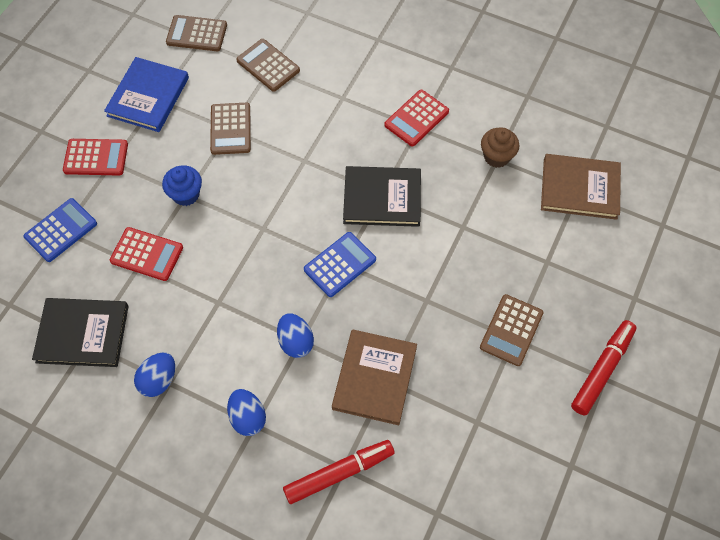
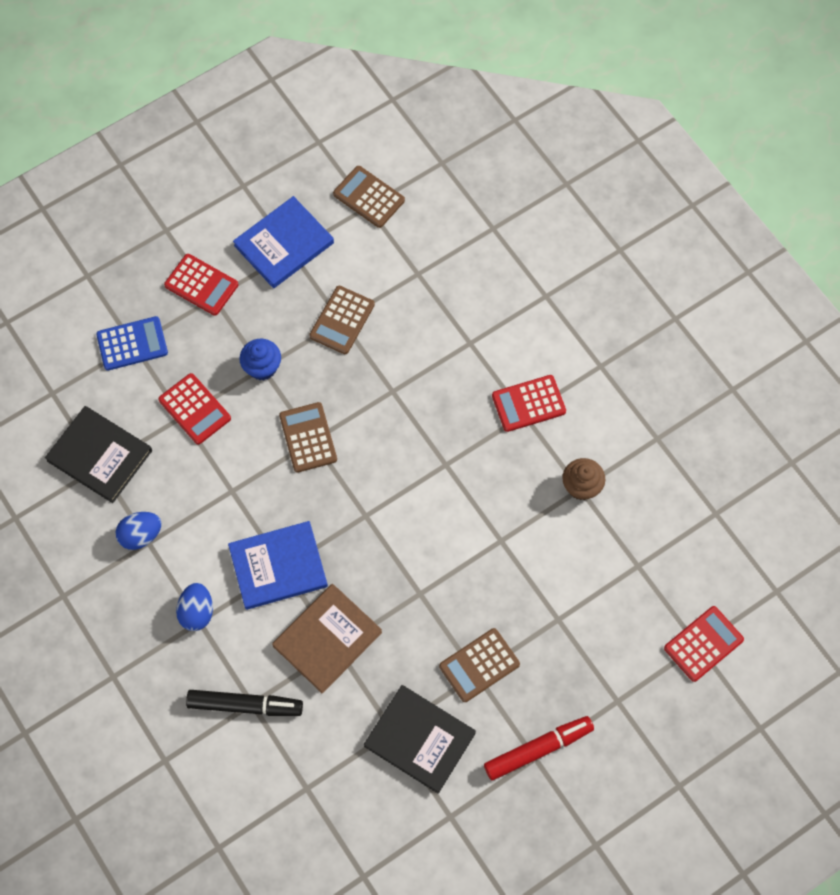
camera: 30 degrees right, 5 degrees up
brown calculator [236,39,300,92] -> brown calculator moved to [279,402,337,473]
blue egg [277,313,314,358] -> blue book [228,521,328,610]
red marker [283,440,395,504] -> black marker [186,690,303,716]
blue calculator [304,232,376,297] -> none
black book [343,166,421,227] -> black book moved to [364,685,476,794]
brown book [541,154,621,220] -> none
none -> red calculator [664,606,744,682]

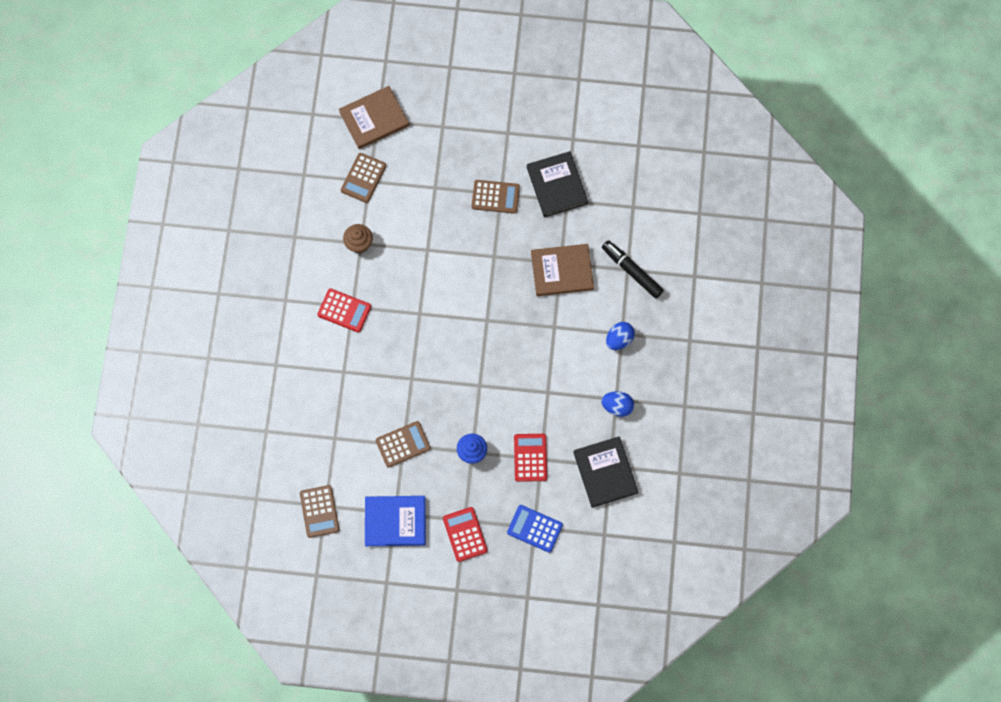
camera: 140 degrees left, 5 degrees up
blue book [228,521,328,610] -> none
brown calculator [279,402,337,473] -> brown calculator moved to [341,153,386,203]
red marker [484,716,594,780] -> none
red calculator [664,606,744,682] -> brown book [339,86,409,149]

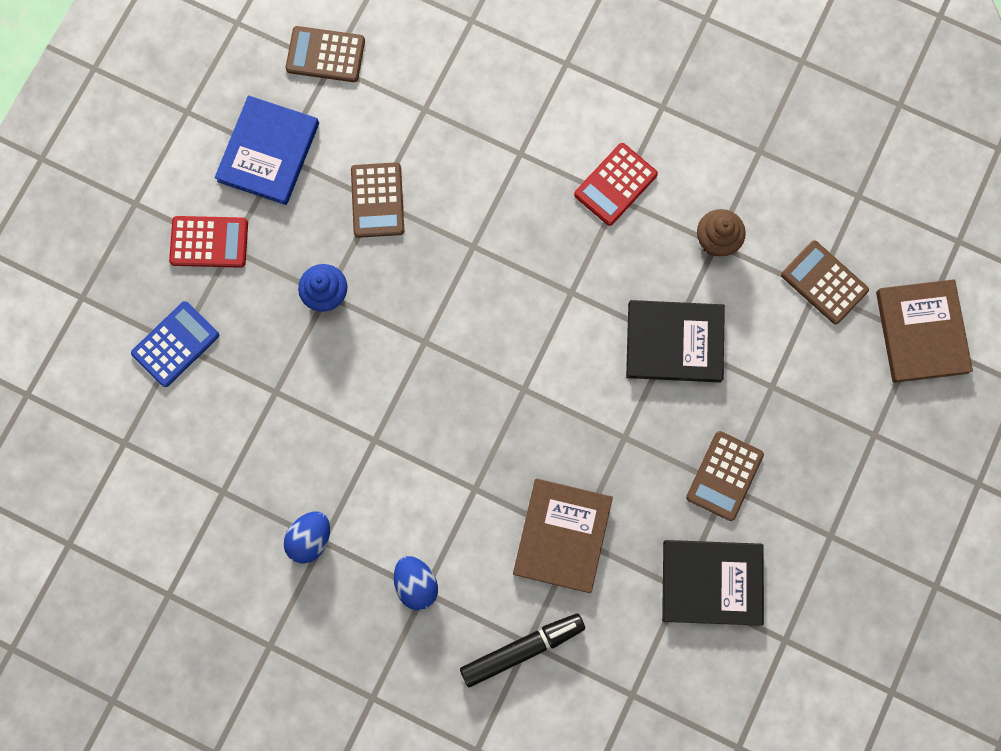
camera: 110 degrees right, 5 degrees up
red calculator [514,434,547,482] -> none
black book [574,436,638,508] -> black book moved to [626,300,725,382]

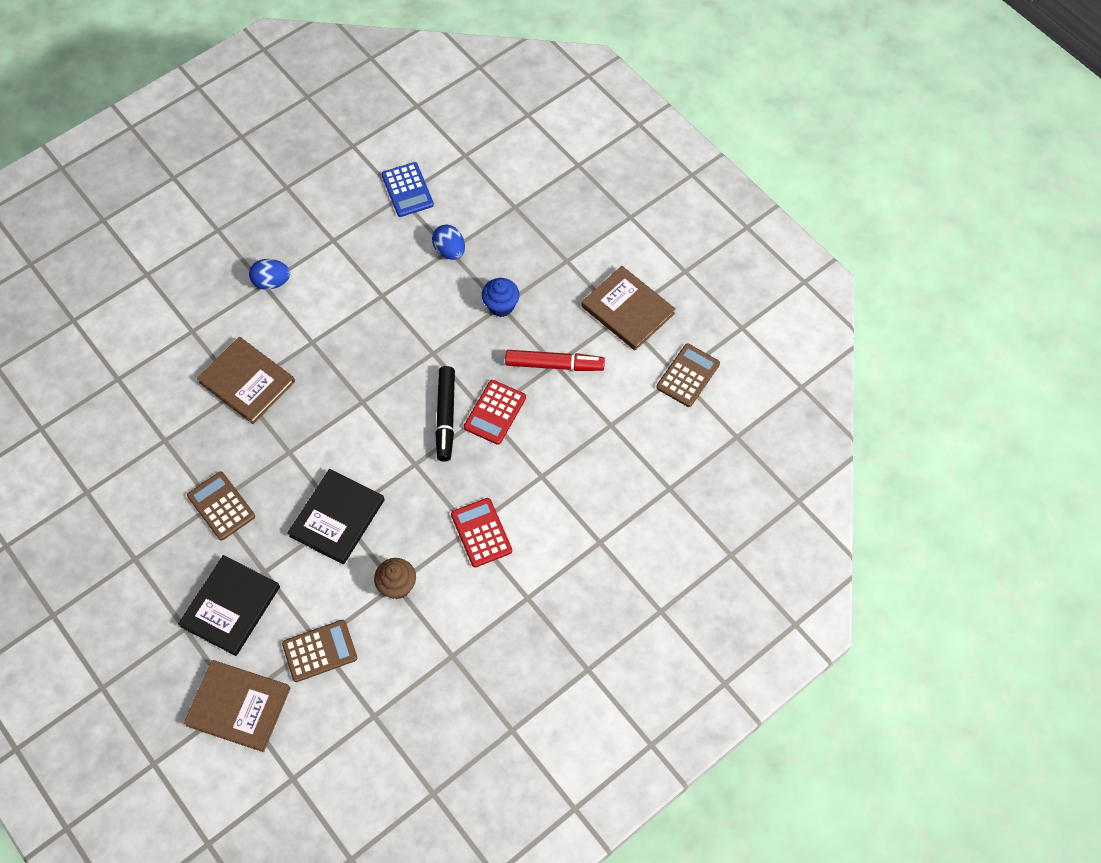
camera: 115 degrees right, 15 degrees down
blue calculator [131,301,219,387] -> blue calculator moved to [382,162,434,217]
red calculator [169,216,248,268] -> red calculator moved to [464,380,526,445]
blue book [215,95,319,205] -> brown book [582,266,676,350]
blue egg [284,511,330,564] -> blue egg moved to [432,224,465,260]
brown calculator [351,162,404,238] -> red marker [505,350,605,371]
black marker [460,613,585,687] -> black marker moved to [436,366,455,462]
black book [662,540,764,626] -> black book moved to [178,555,280,656]

